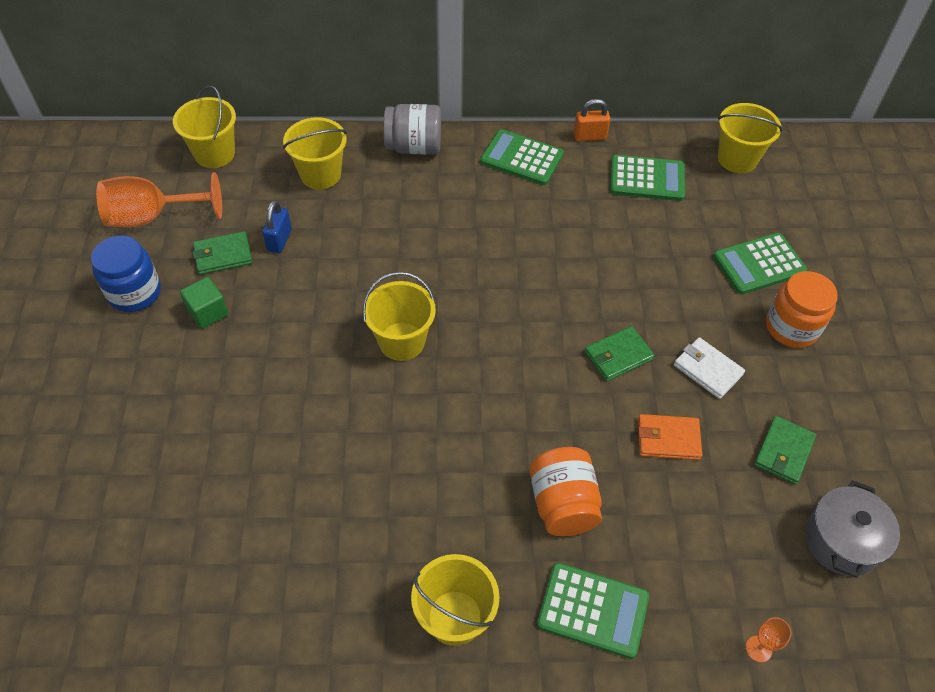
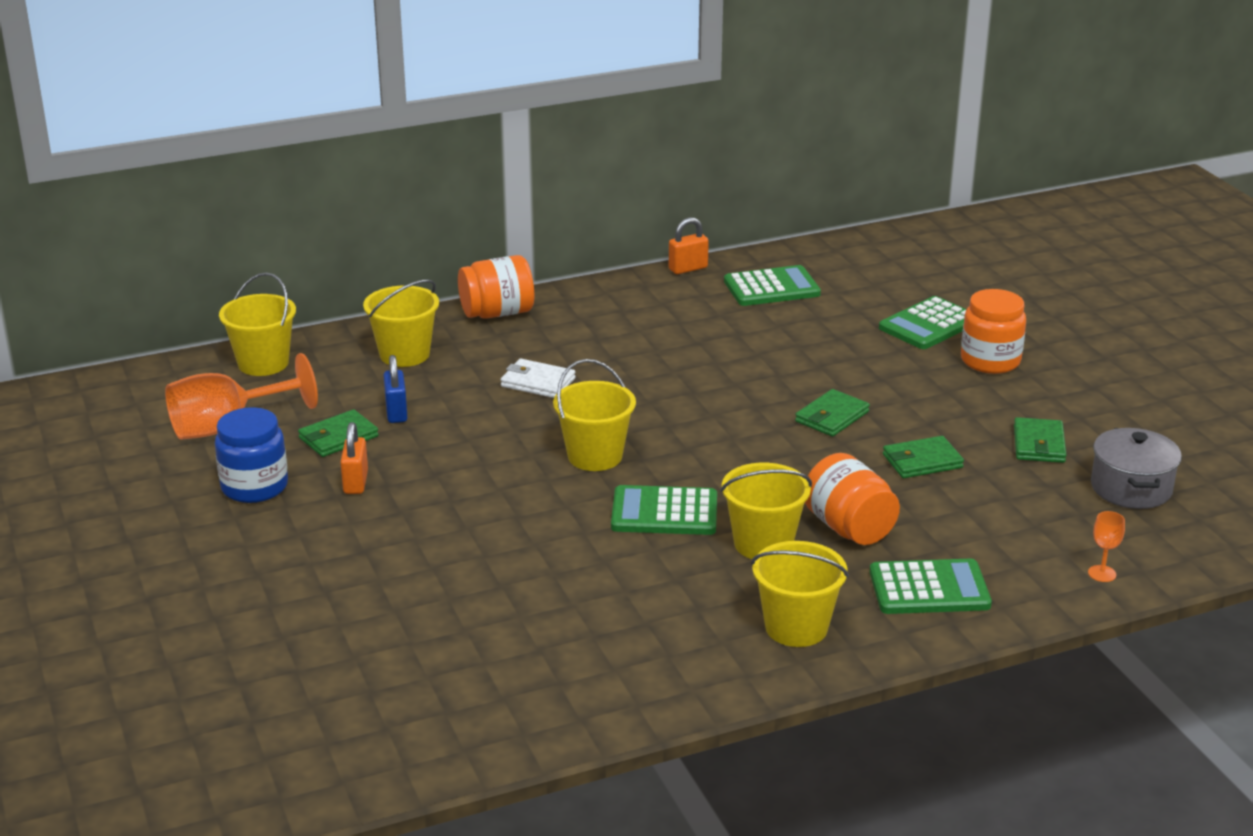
camera: 20 degrees left, 25 degrees down
green cube [180,277,229,329] -> orange padlock [340,422,368,494]
grey jar [384,104,441,154] -> orange jar [458,255,534,319]
green calculator [480,129,564,185] -> green calculator moved to [611,485,717,535]
orange wallet [638,414,702,460] -> green wallet [883,436,964,478]
white wallet [674,337,745,399] -> white wallet moved to [501,359,576,398]
yellow bucket [718,103,783,173] -> yellow bucket moved to [720,463,812,559]

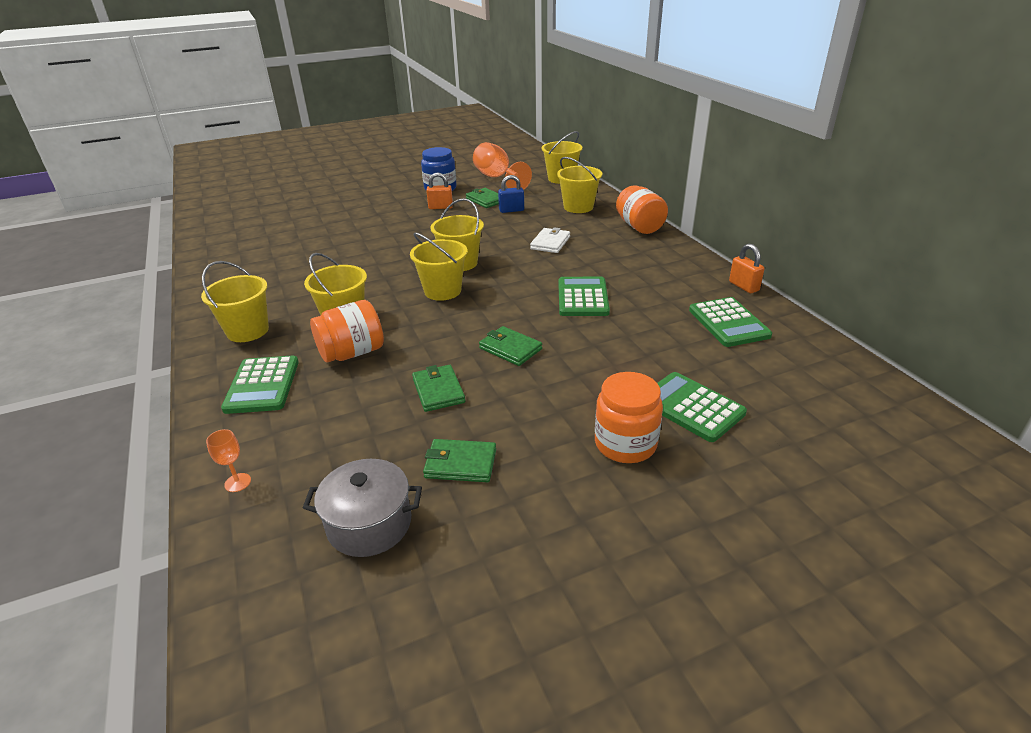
camera: 90 degrees right, 5 degrees up
green calculator [611,485,717,535] -> green calculator moved to [558,277,610,316]
none -> yellow bucket [410,233,467,301]

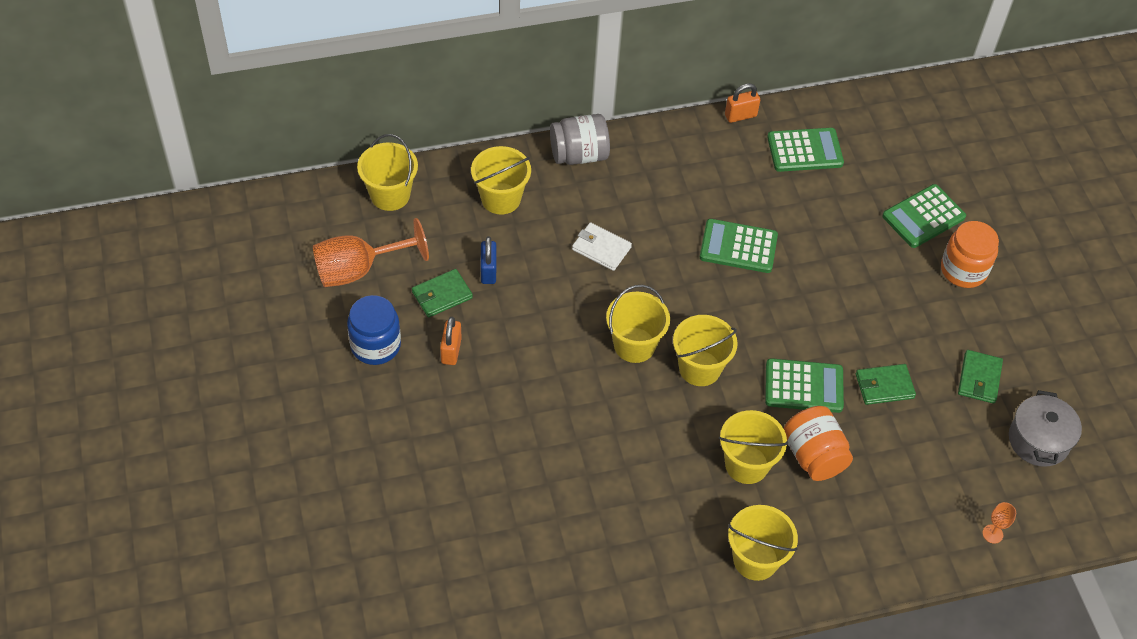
camera: 85 degrees left, 20 degrees up
green calculator [221,355,299,414] -> green calculator moved to [765,358,844,413]
green wallet [479,326,542,366] -> none
orange jar [616,185,668,234] -> grey jar [550,114,610,165]

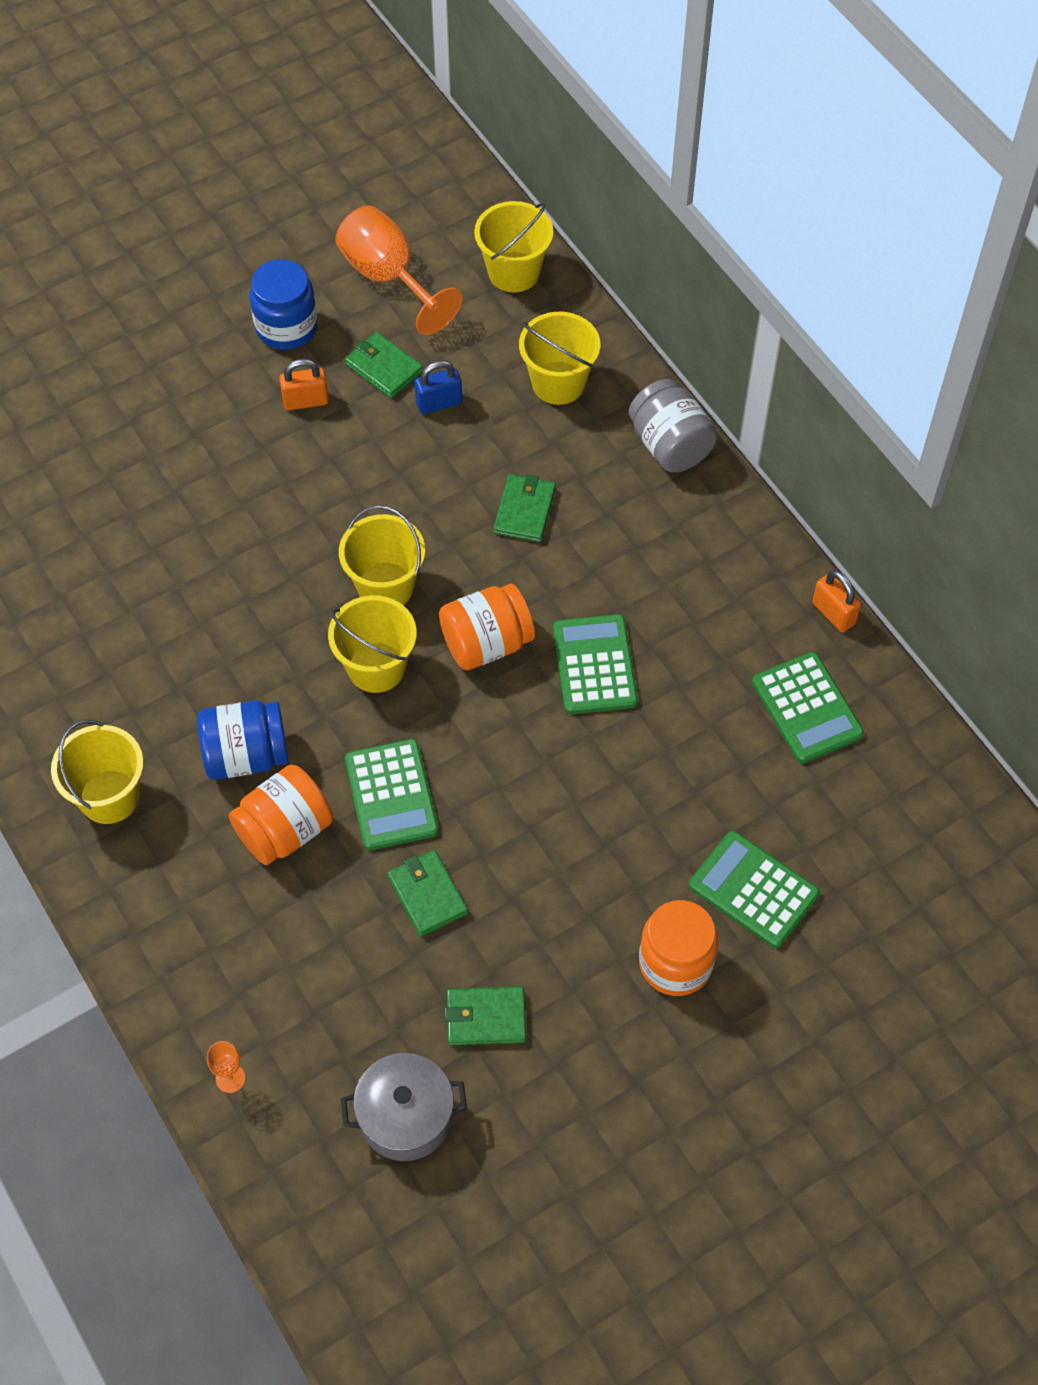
camera: 75 degrees right, 5 degrees up
white wallet [572,222,632,271] -> green wallet [493,474,556,542]
yellow bucket [719,410,788,484] -> blue jar [197,700,288,780]
none -> orange jar [439,584,535,670]

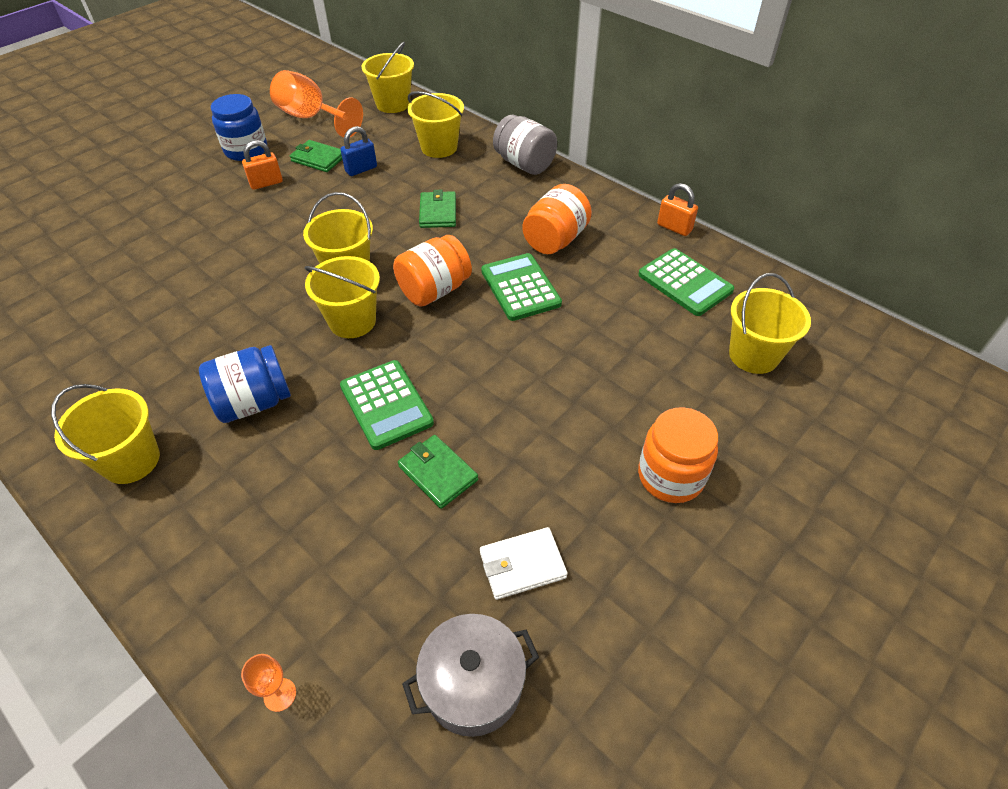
camera: 15 degrees left, 10 degrees down
orange jar [229,765,333,865] -> orange jar moved to [522,184,592,254]
green wallet [445,986,526,1045] -> white wallet [480,527,568,600]
green calculator [689,831,820,948] -> none
none -> yellow bucket [729,273,811,374]

